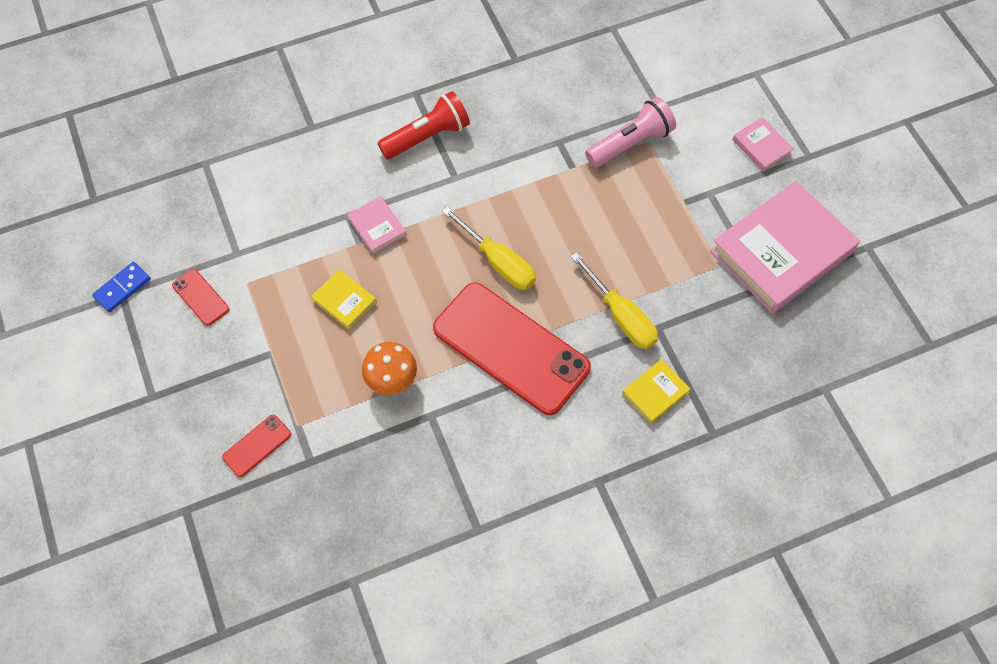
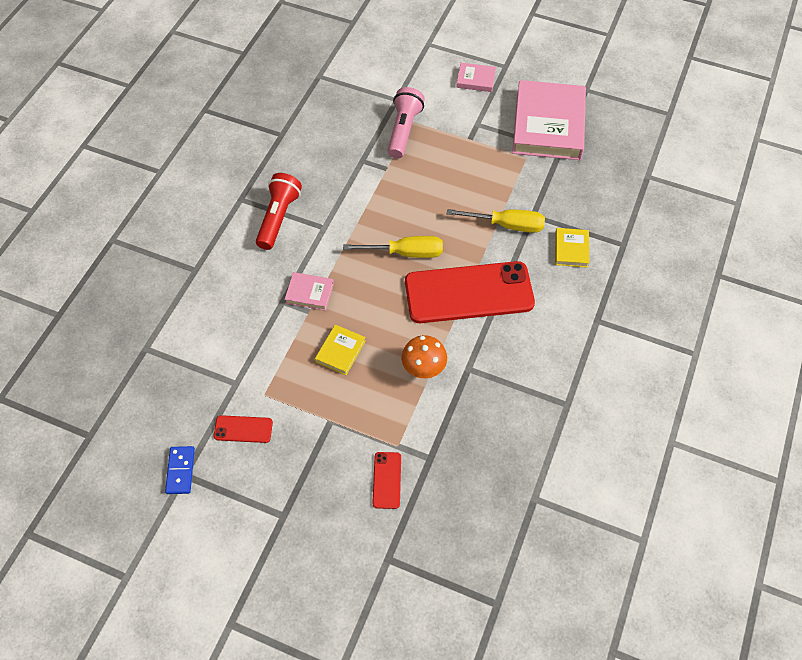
camera: 45 degrees left, 5 degrees down
yellow book [311,269,377,330] -> yellow book turned 60 degrees counterclockwise [315,325,366,375]

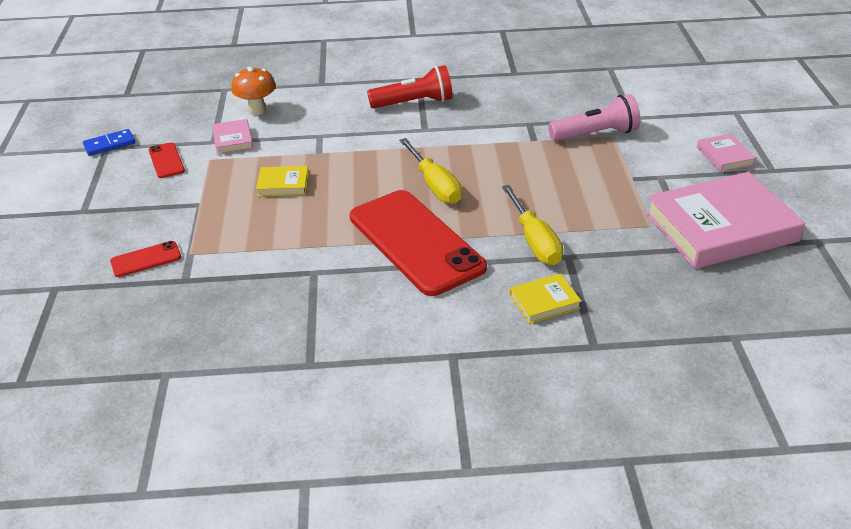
camera: 65 degrees right, 20 degrees down
pink book [285,272,334,311] -> pink book moved to [212,119,253,155]
orange mushroom [401,335,447,378] -> orange mushroom moved to [231,67,276,115]

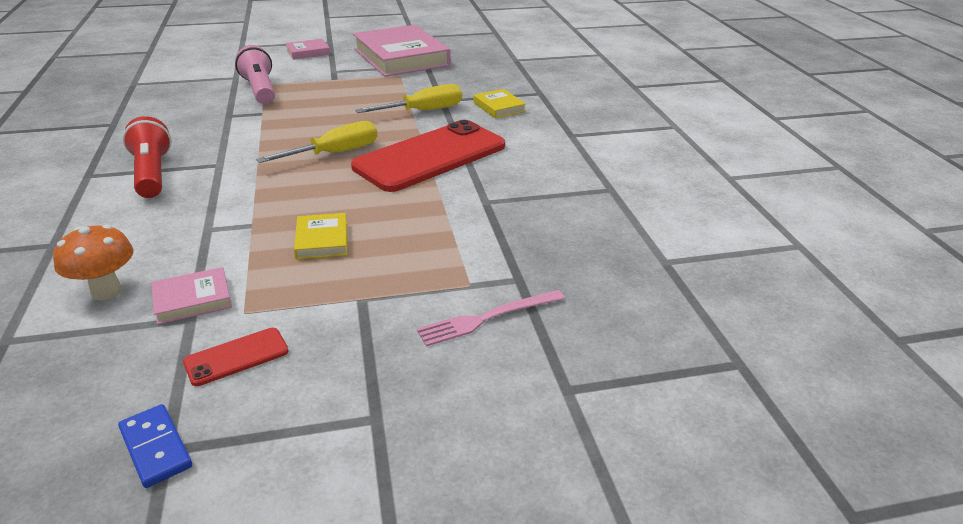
camera: 100 degrees left, 5 degrees down
red phone [110,241,181,277] -> pink fork [416,290,565,347]

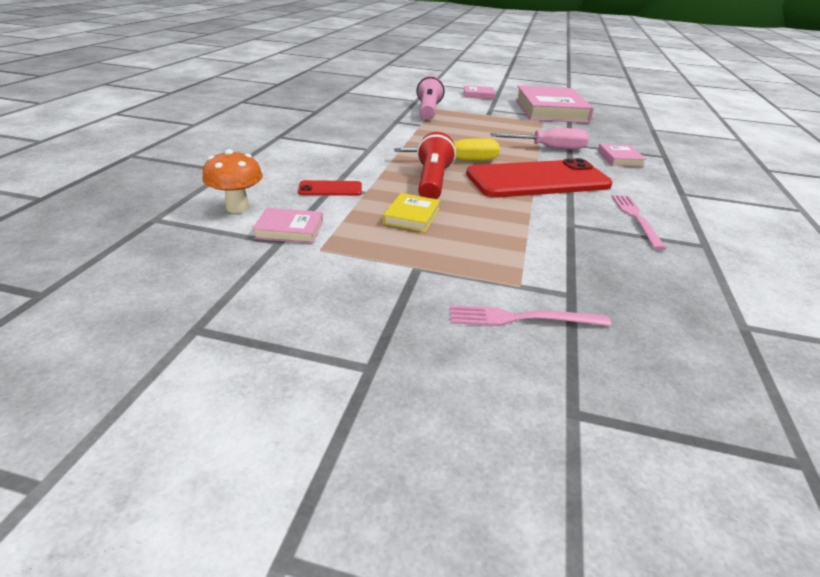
camera: 25 degrees right, 0 degrees up
blue domino [118,404,192,488] -> none
red flashlight [122,116,172,198] -> red flashlight moved to [417,132,456,199]
red phone [183,328,288,386] -> red phone moved to [298,180,362,196]
yellow screwdriver [355,84,462,113] -> pink screwdriver [491,128,589,149]
yellow book [473,89,526,118] -> pink book [598,144,647,167]
none -> pink fork [611,195,666,250]

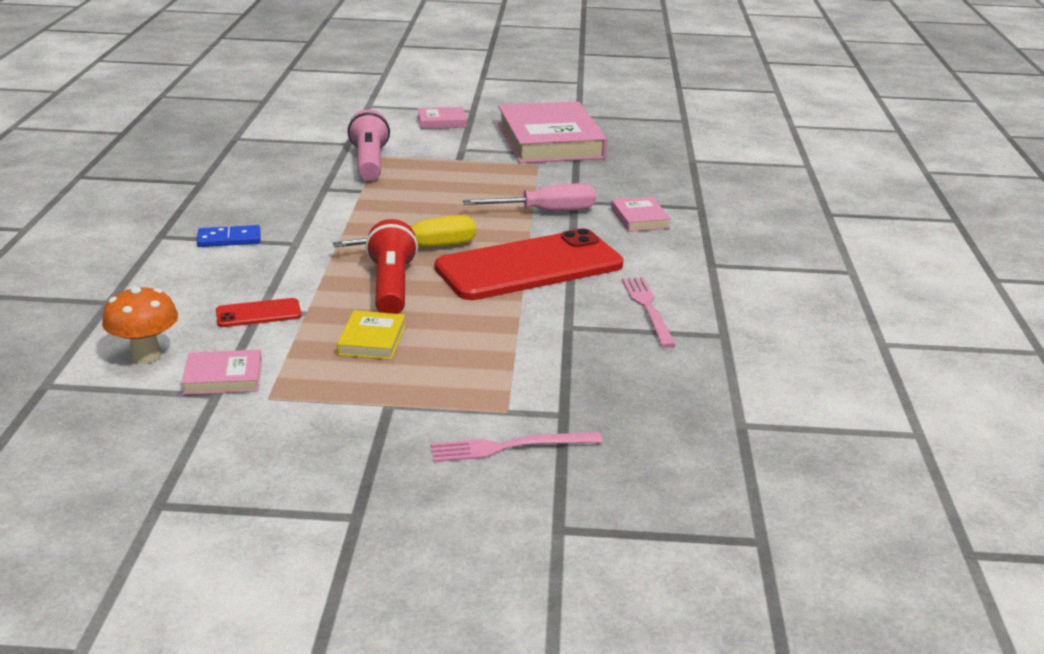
camera: 10 degrees left, 5 degrees down
none -> blue domino [197,225,260,247]

